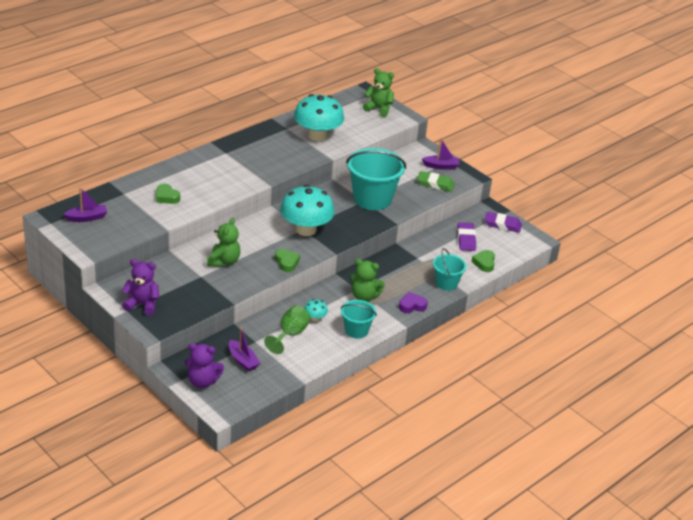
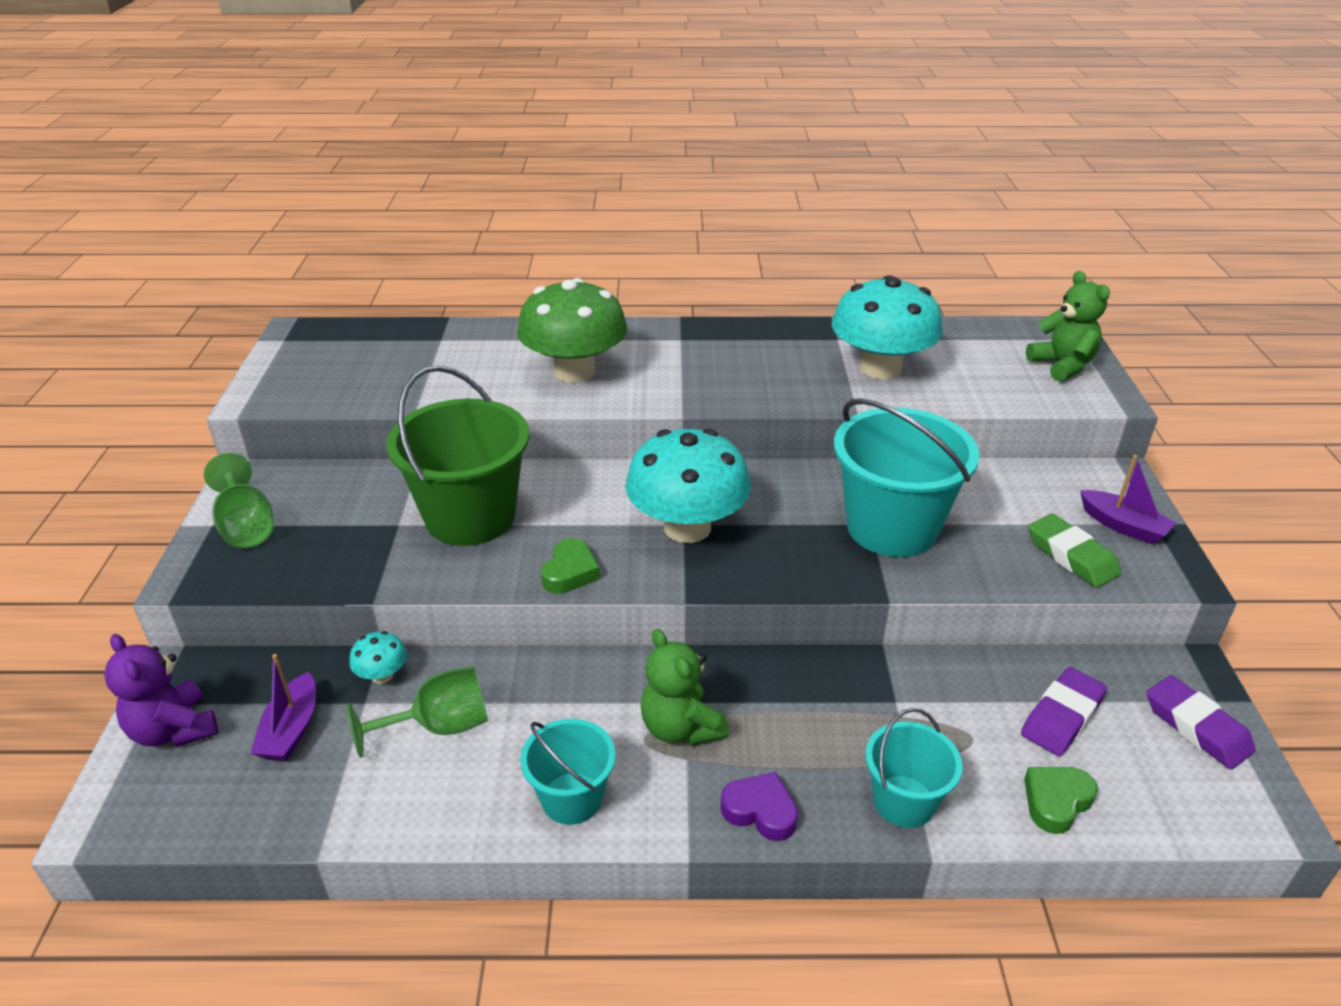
camera: 45 degrees right, 0 degrees up
purple boat [63,188,107,222] -> none
purple teddy bear [122,259,159,315] -> green goblet [204,453,274,548]
green heart [156,184,180,204] -> none
green teddy bear [207,218,241,267] -> green bucket [386,365,529,546]
turquoise mushroom [304,299,328,321] -> turquoise mushroom moved to [349,631,407,684]
none -> green mushroom [517,278,627,383]

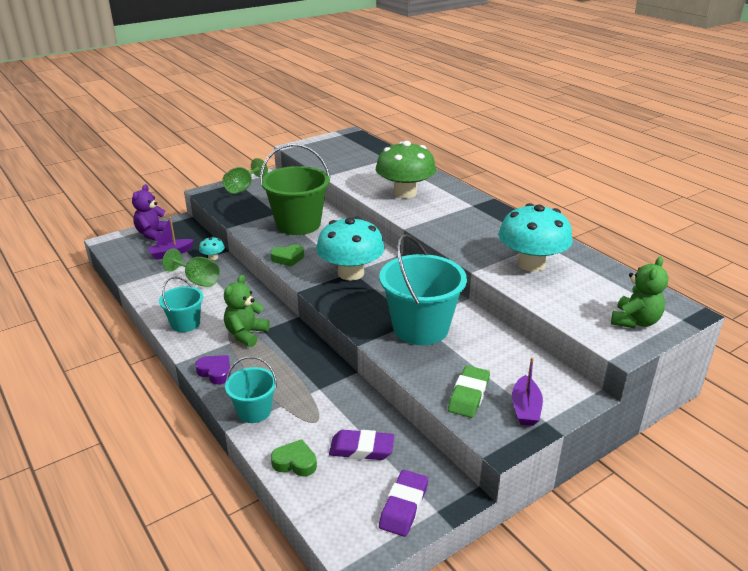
camera: 55 degrees right, 5 degrees down
purple heart [721,772,798,841] -> purple heart turned 45 degrees counterclockwise [195,355,231,384]

